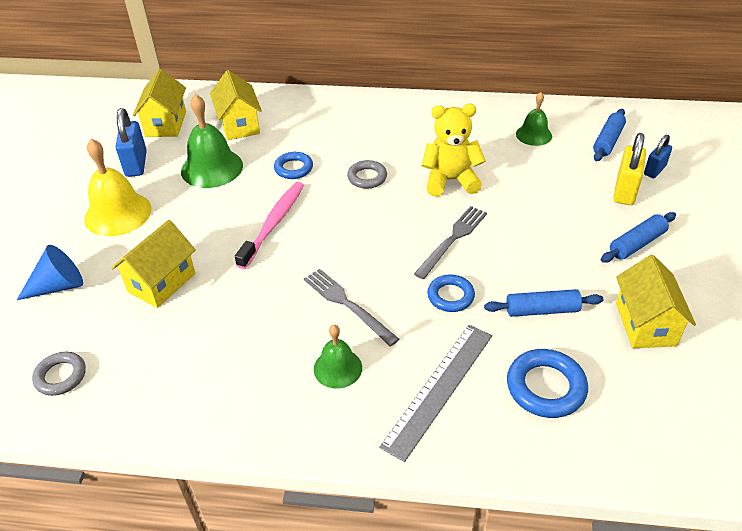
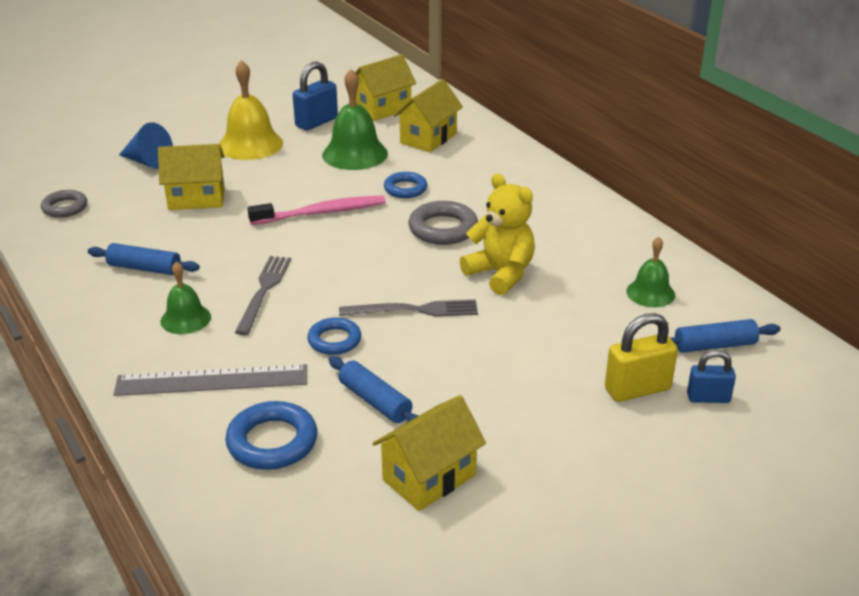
camera: 50 degrees right, 10 degrees down
grey ring [347,160,387,189] -> grey ring [408,201,478,245], size x1.50
blue rolling pin [601,212,676,263] -> blue rolling pin moved to [88,243,200,275]

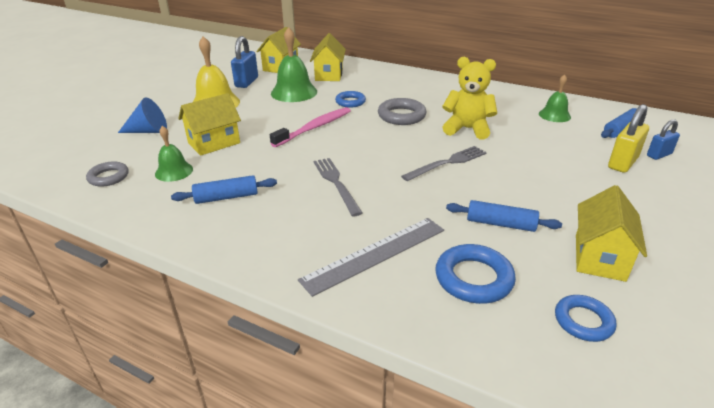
camera: 30 degrees left, 0 degrees up
green bell [161,261,211,334] -> green bell moved to [155,126,193,182]
blue ring [307,317,361,355] -> blue ring moved to [555,295,617,342]

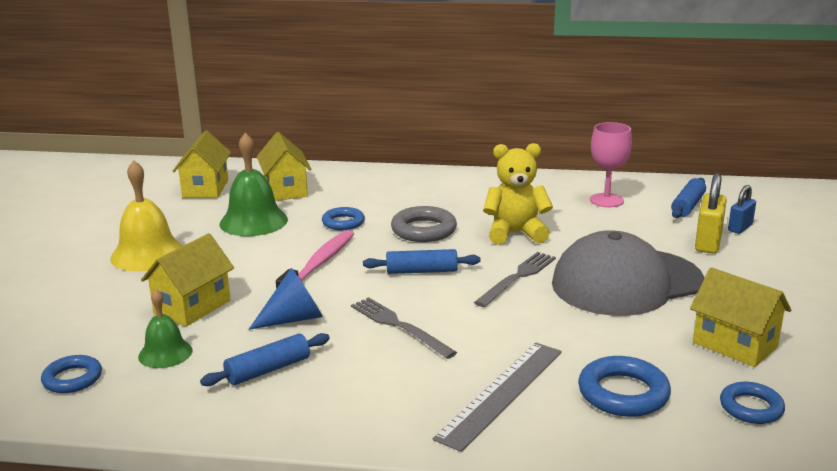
camera: 20 degrees left, 10 degrees down
grey ring [86,161,129,187] -> blue ring [41,355,102,393]
blue cone [118,98,167,133] -> blue cone moved to [249,268,323,330]
blue padlock [231,36,258,88] -> none
blue rolling pin [446,200,562,232] -> blue rolling pin moved to [363,249,481,274]
green bell [539,74,571,122] -> pink goblet [590,122,632,207]
yellow house [576,185,647,282] -> yellow house turned 45 degrees counterclockwise [690,267,791,367]
none -> grey cap [552,230,704,316]

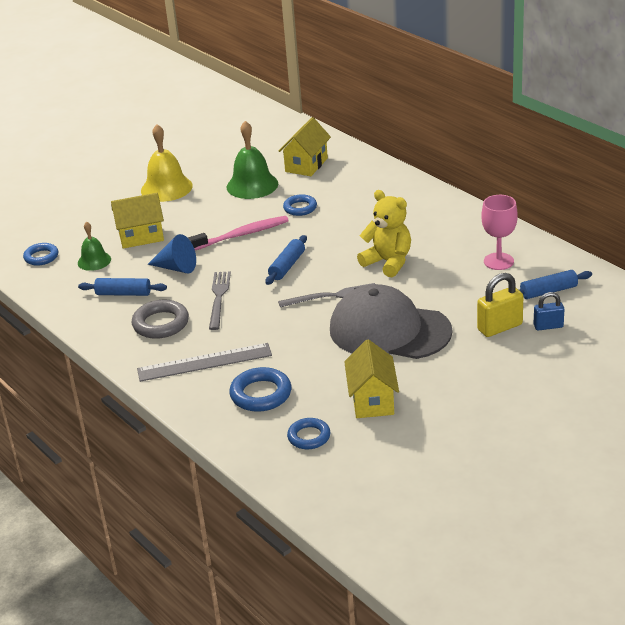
camera: 45 degrees right, 10 degrees up
yellow house [173,131,231,198] -> none
blue rolling pin [363,249,481,274] -> blue rolling pin turned 75 degrees clockwise [266,235,307,285]
grey ring [391,206,457,242] -> grey ring moved to [132,299,189,339]

